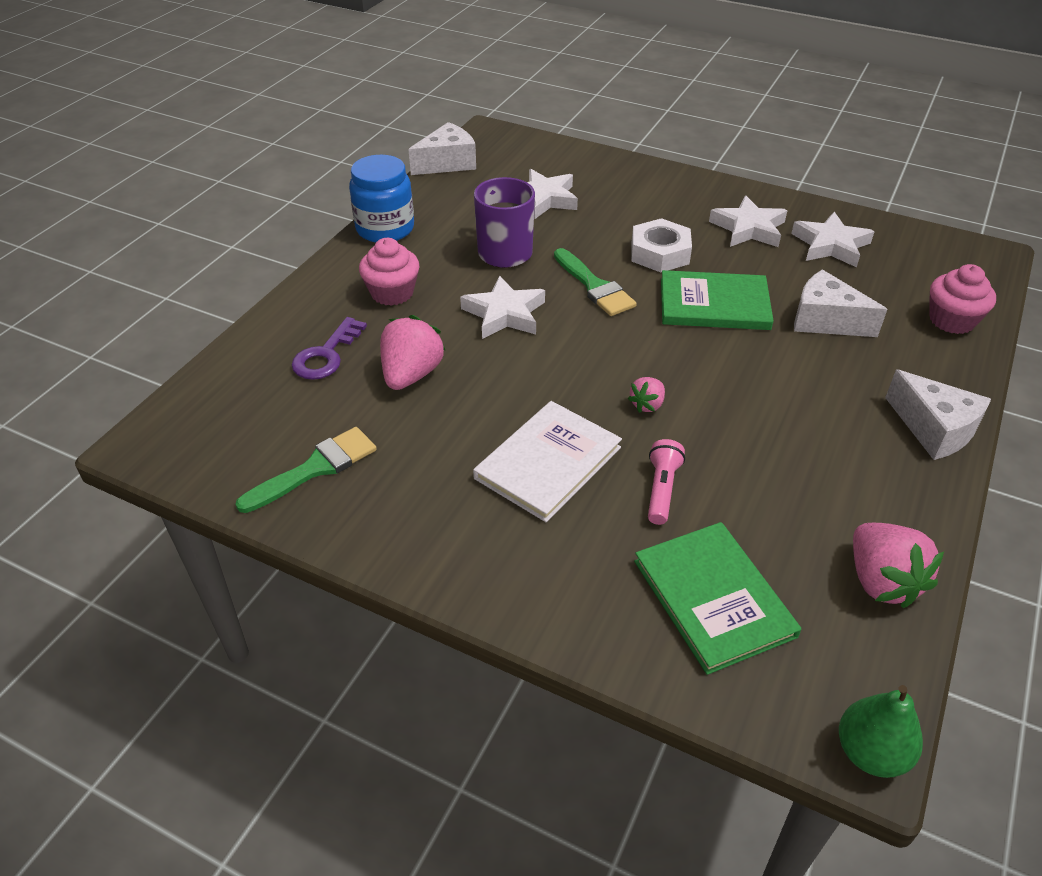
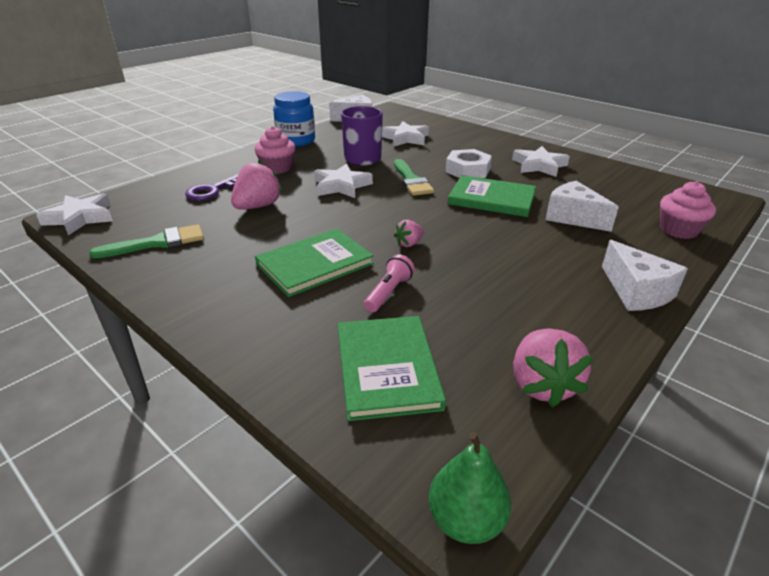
camera: 15 degrees right, 10 degrees down
white book [473,401,622,522] -> green book [255,228,374,297]
white star [791,212,875,267] -> white star moved to [36,193,113,235]

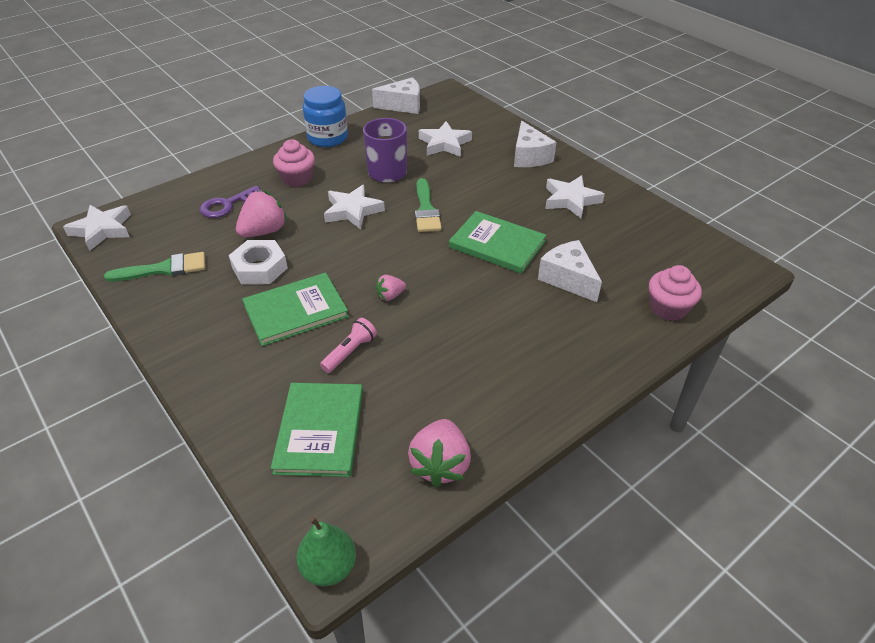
camera: 10 degrees right, 10 degrees up
white nut [445,149,492,178] -> white nut moved to [229,240,288,284]
white cheese [602,240,688,311] -> white cheese moved to [514,121,556,167]

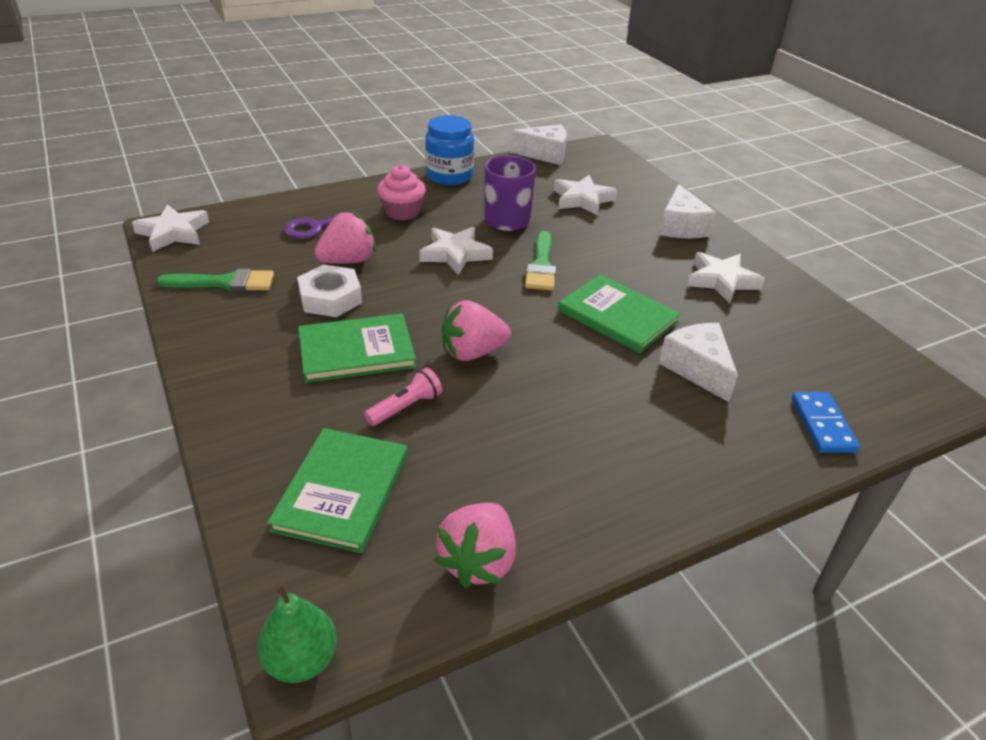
camera: 10 degrees right, 5 degrees down
pink strawberry [376,275,406,301] -> pink strawberry [442,300,511,361], size x1.85
pink cupcake [649,265,702,321] -> blue domino [792,392,860,453]

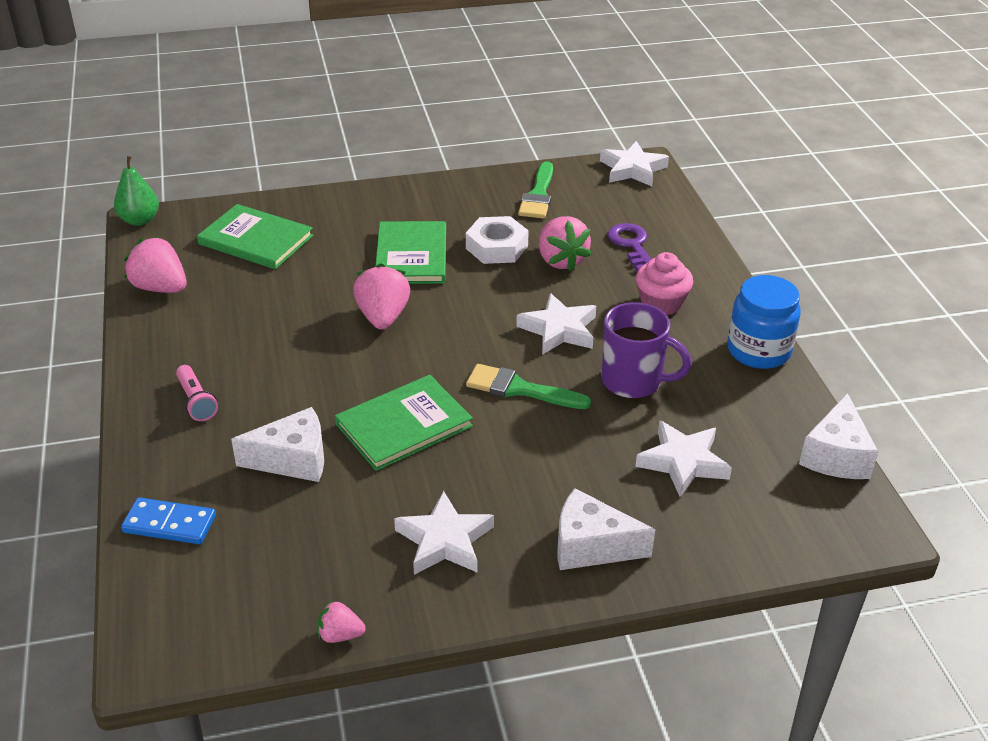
camera: 105 degrees right, 0 degrees up
pink flashlight [364,368,442,426] -> pink flashlight moved to [176,365,218,421]
none -> pink strawberry [318,600,366,643]

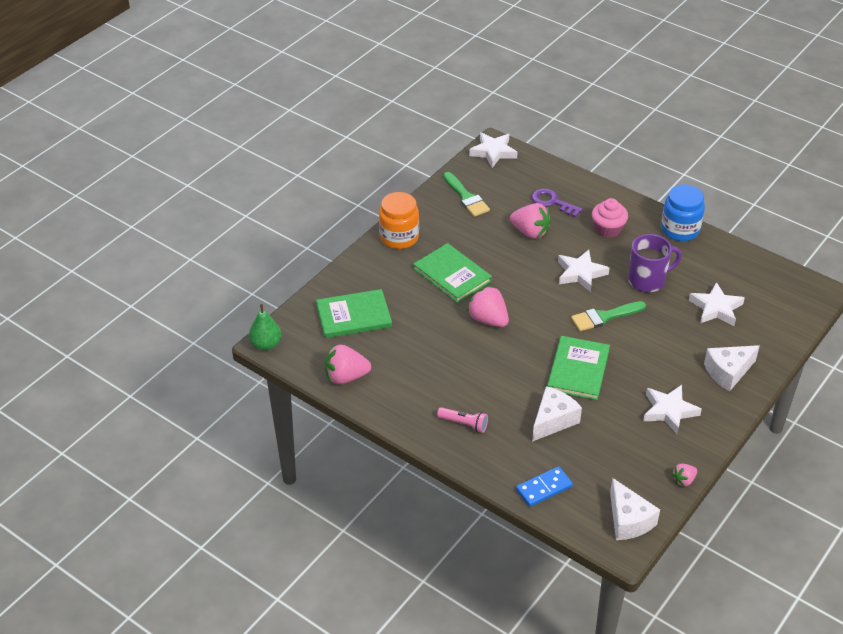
camera: 40 degrees left, 5 degrees up
white nut [466,216,529,264] -> none
white cheese [799,393,878,479] -> white cheese moved to [610,478,660,540]
none -> orange jar [379,192,419,249]

